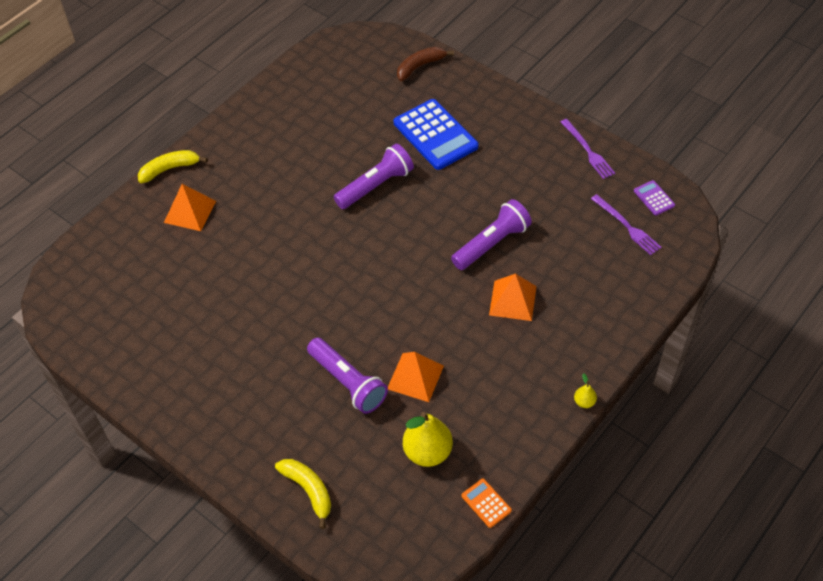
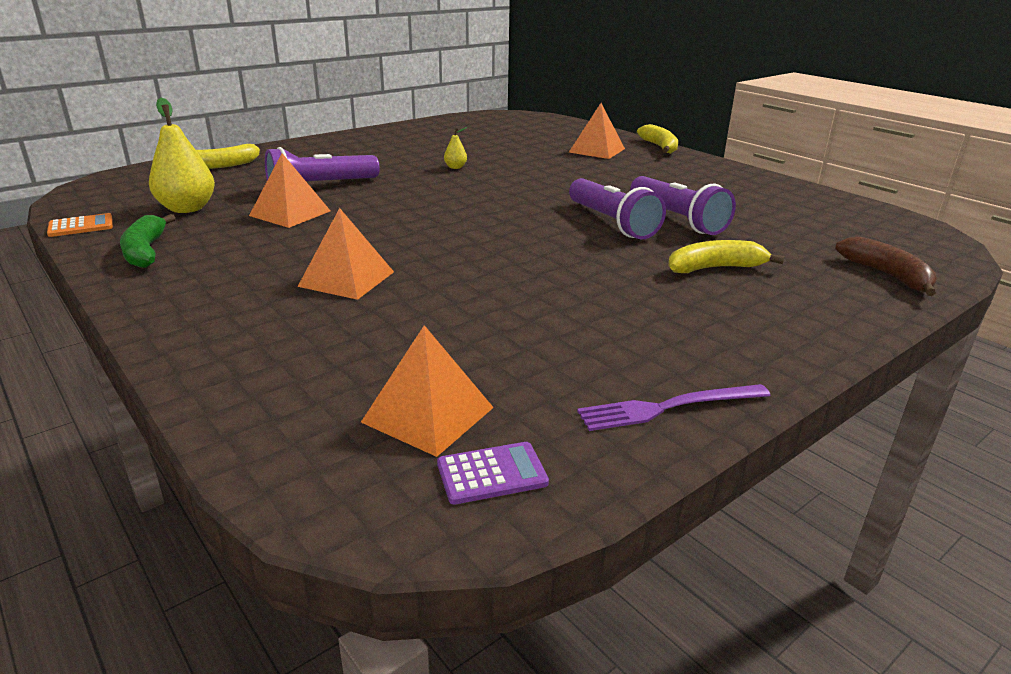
camera: 100 degrees right, 25 degrees down
blue calculator [394,99,479,170] -> yellow banana [668,240,785,273]
purple flashlight [451,199,532,270] -> purple flashlight moved to [630,176,736,235]
yellow pear [574,373,597,408] -> yellow pear moved to [444,127,467,169]
purple fork [591,194,662,255] -> orange pyramid [361,325,494,457]
none -> green banana [120,214,176,268]

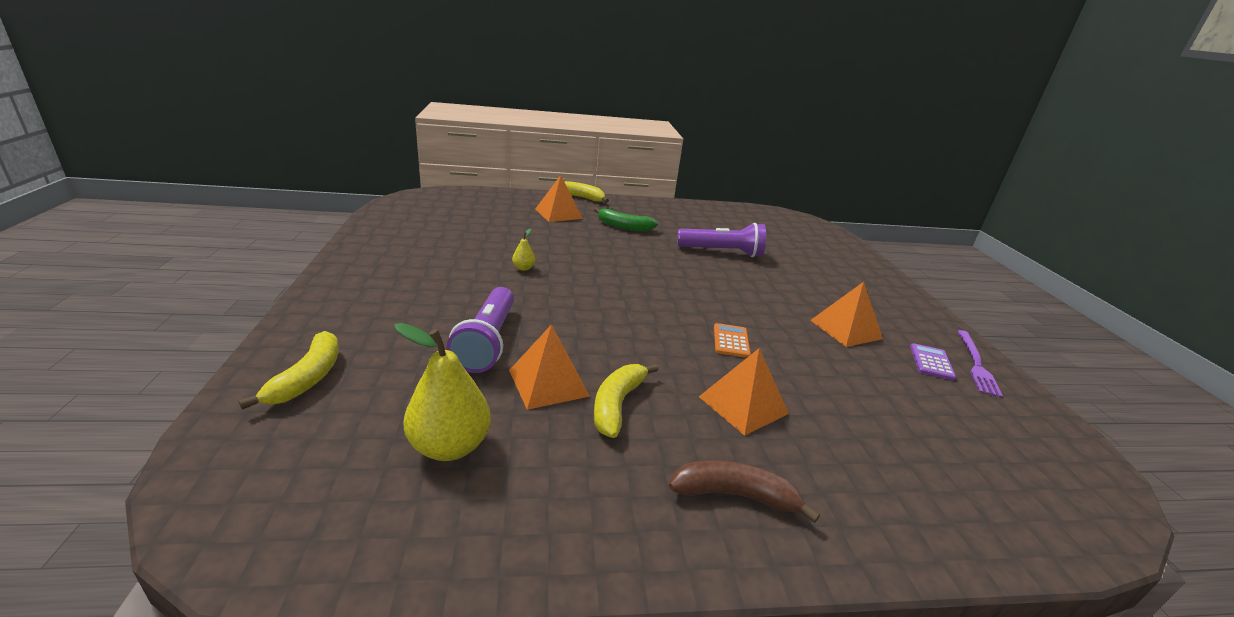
camera: 60 degrees left, 0 degrees up
orange calculator [47,213,113,237] -> orange calculator moved to [714,323,751,358]
green banana [120,214,176,268] -> green banana moved to [594,208,658,231]
orange pyramid [361,325,494,457] -> orange pyramid moved to [810,282,883,347]
purple calculator [437,442,549,505] -> purple calculator moved to [910,343,956,380]
purple flashlight [569,178,666,239] -> none
yellow banana [668,240,785,273] -> yellow banana moved to [594,364,658,438]
brown banana [835,237,937,296] -> brown banana moved to [669,460,820,523]

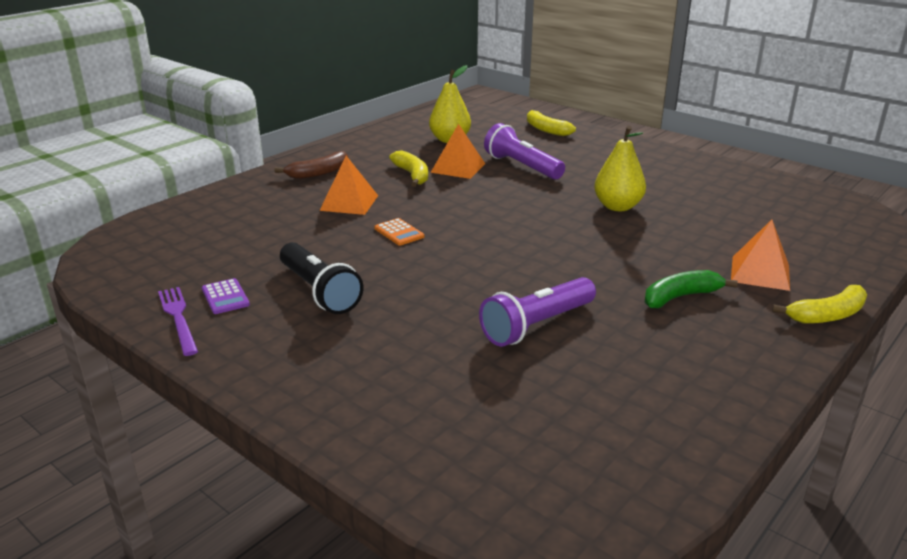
camera: 140 degrees right, 0 degrees up
yellow pear [512,228,535,271] -> yellow pear [594,126,646,211], size x2.16
orange pyramid [810,282,883,347] -> black flashlight [280,242,363,314]

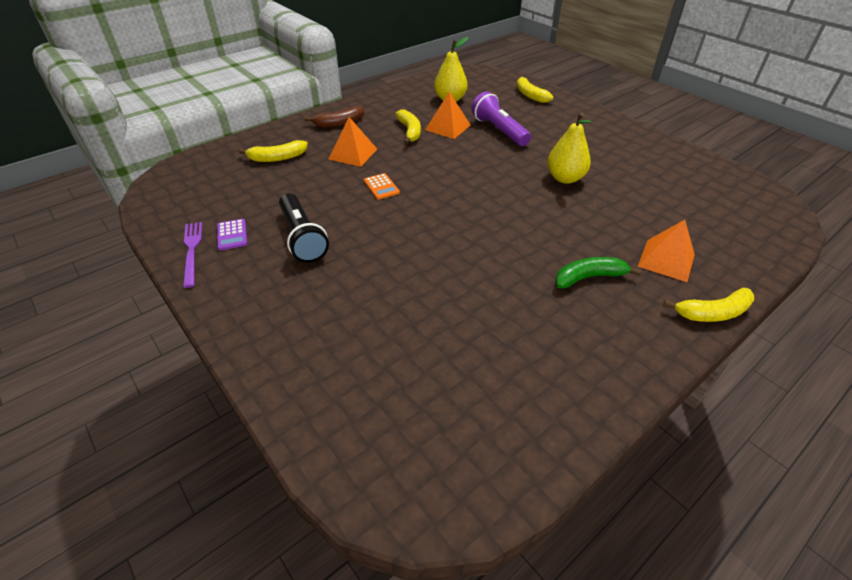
camera: 10 degrees right, 15 degrees up
purple flashlight [479,277,596,347] -> none
none -> yellow banana [239,140,308,162]

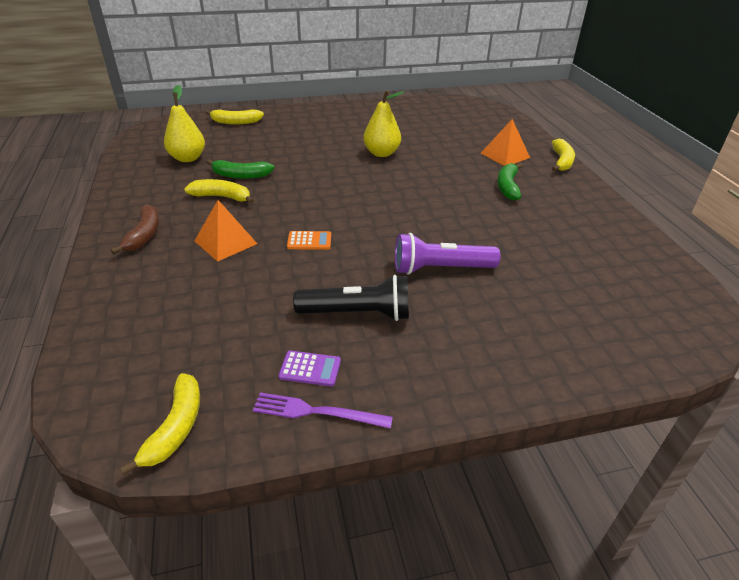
camera: 65 degrees left, 5 degrees down
yellow banana [239,140,308,162] -> yellow banana moved to [120,373,200,475]
orange pyramid [425,92,471,139] -> green banana [207,159,274,179]
purple flashlight [471,91,531,146] -> purple flashlight moved to [395,233,501,275]

